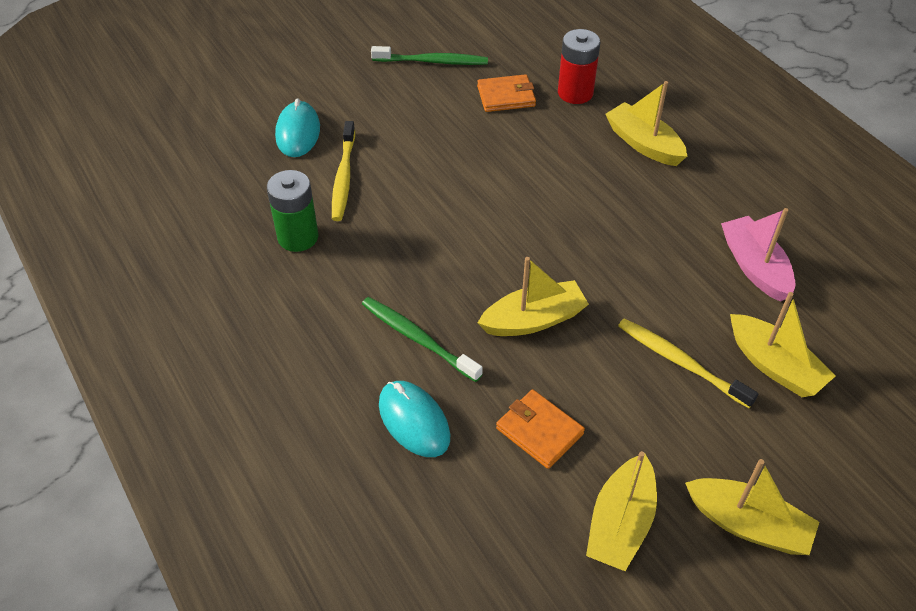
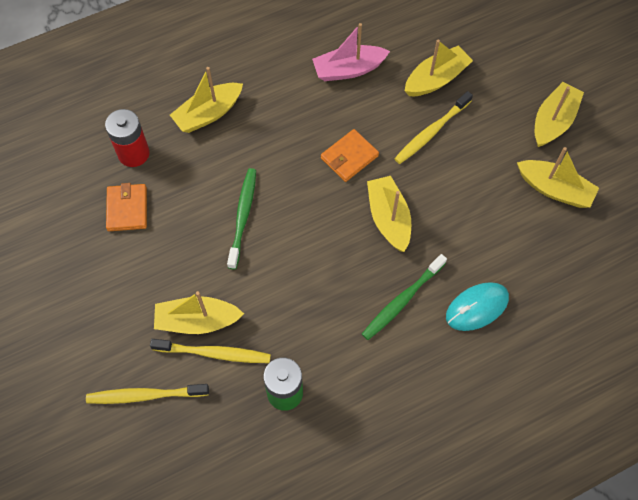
camera: 85 degrees left, 15 degrees up
turquoise mouse [275,98,320,157] -> yellow toothbrush [86,384,209,404]
green toothbrush [371,46,488,65] -> green toothbrush moved to [227,168,256,269]
orange wallet [496,389,585,469] -> orange wallet moved to [321,129,379,182]
none -> yellow boat [154,291,244,334]

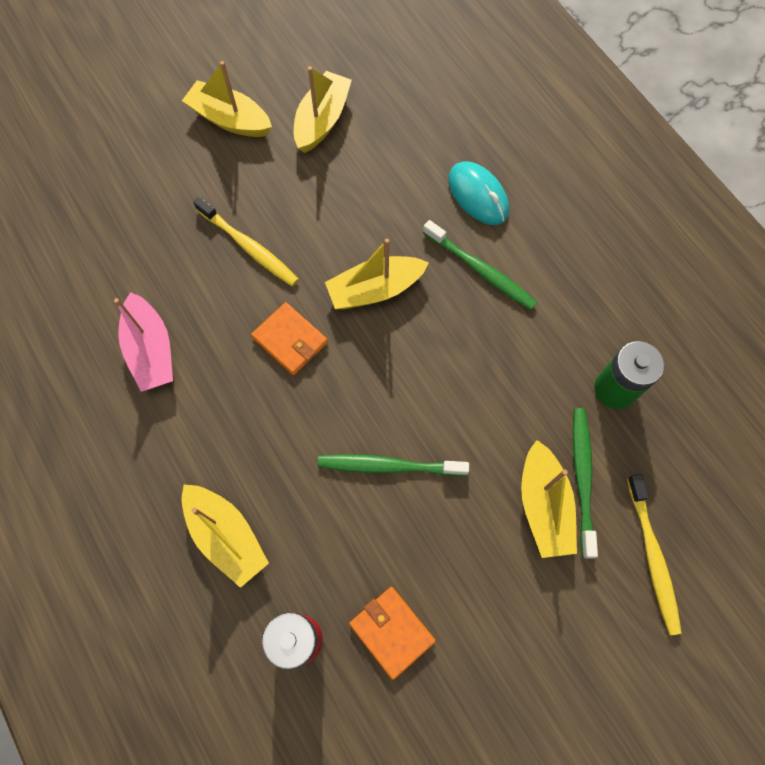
camera: 95 degrees left, 5 degrees up
orange wallet [106,183,147,231] -> orange wallet turned 60 degrees clockwise [349,587,436,680]
yellow toothbrush [150,339,271,363] -> green toothbrush [573,408,598,559]
yellow boat [405,40,473,96] -> none

